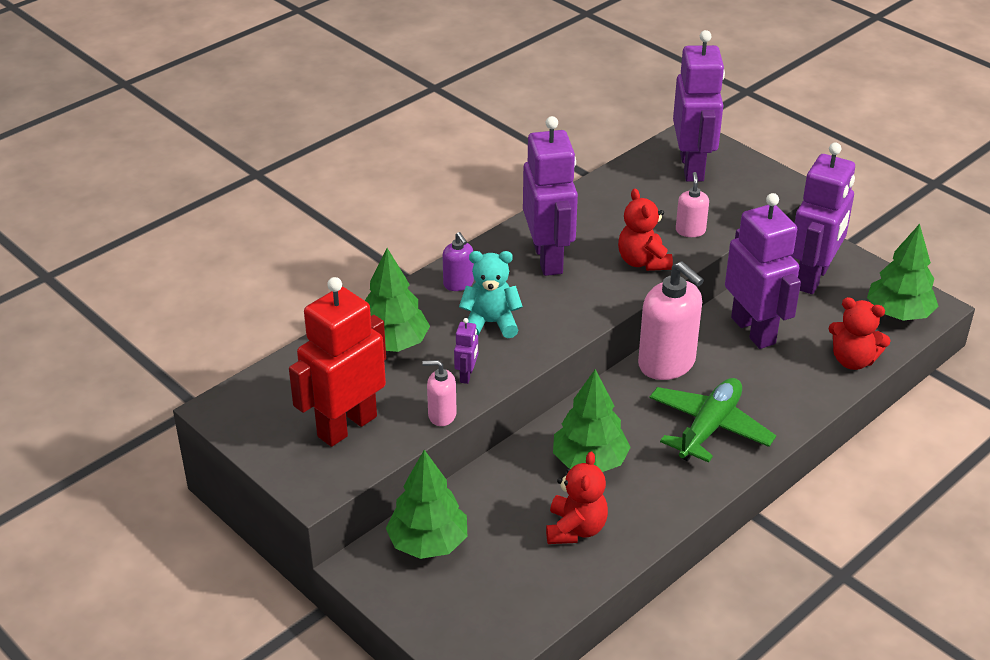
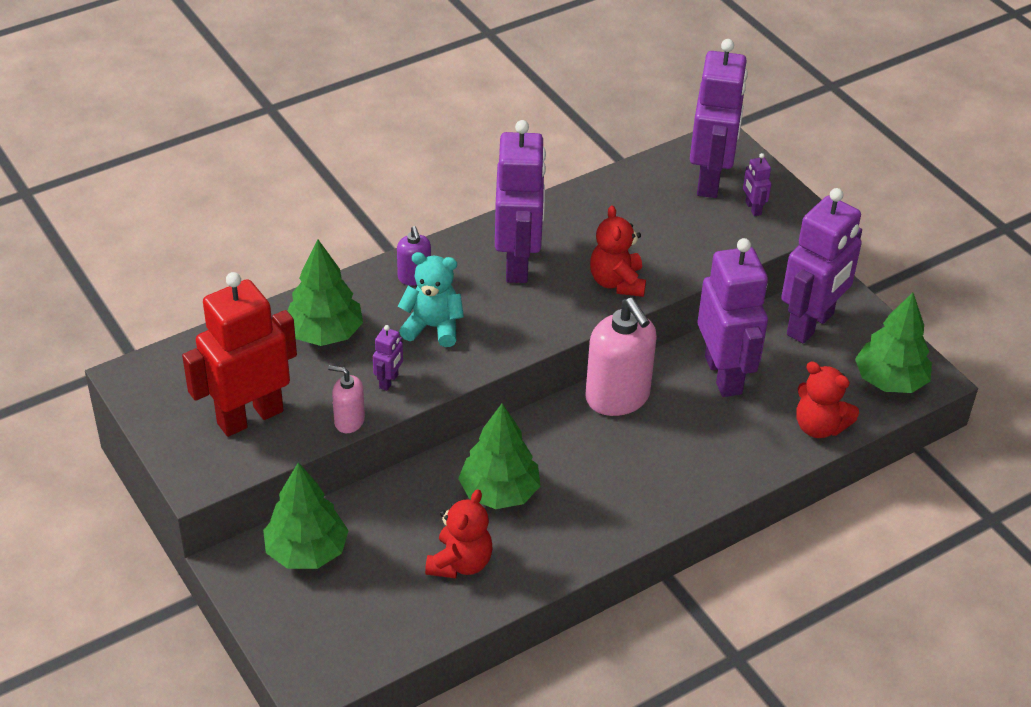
camera: 10 degrees right, 5 degrees up
green plane [649,378,776,462] -> none
pink soap dispenser [676,172,709,237] -> none
none -> purple robot [743,153,771,216]

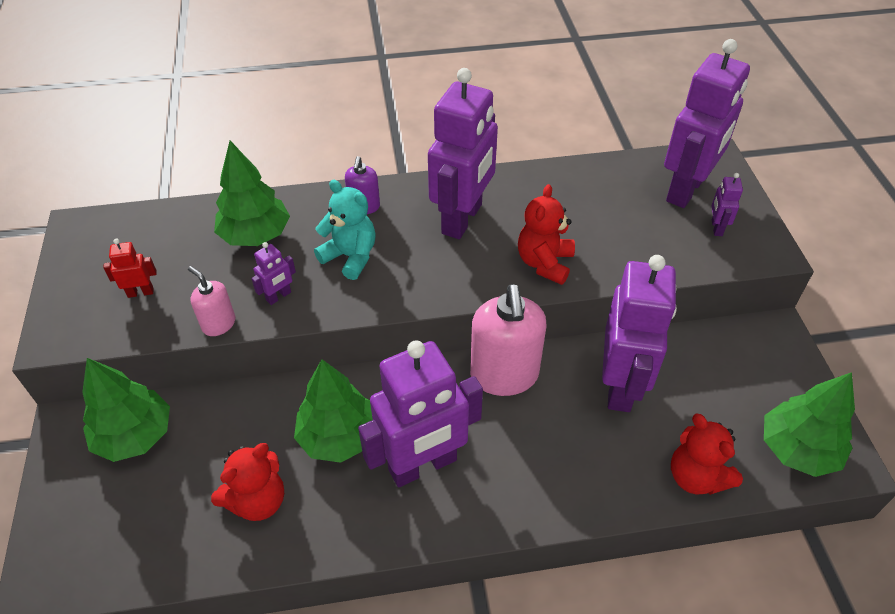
camera: 25 degrees right, 5 degrees up
red robot [182,272,297,437] -> red robot [103,239,157,298], size x0.41
purple robot [781,188,862,344] -> purple robot moved to [358,340,483,487]

